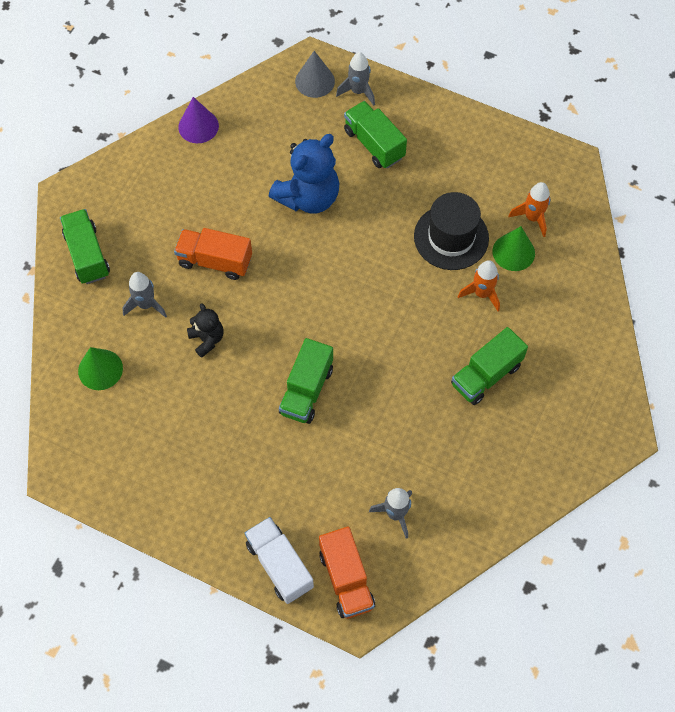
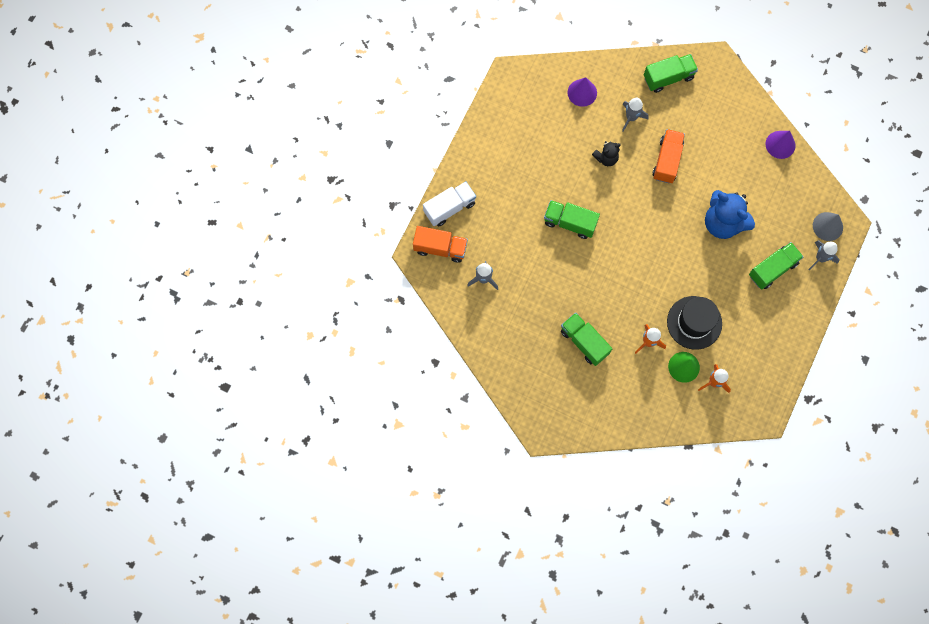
camera: 90 degrees right, 10 degrees up
green cone [78,347,123,390] -> purple cone [567,77,597,107]
orange truck [319,526,375,619] -> orange truck turned 150 degrees counterclockwise [413,226,468,263]

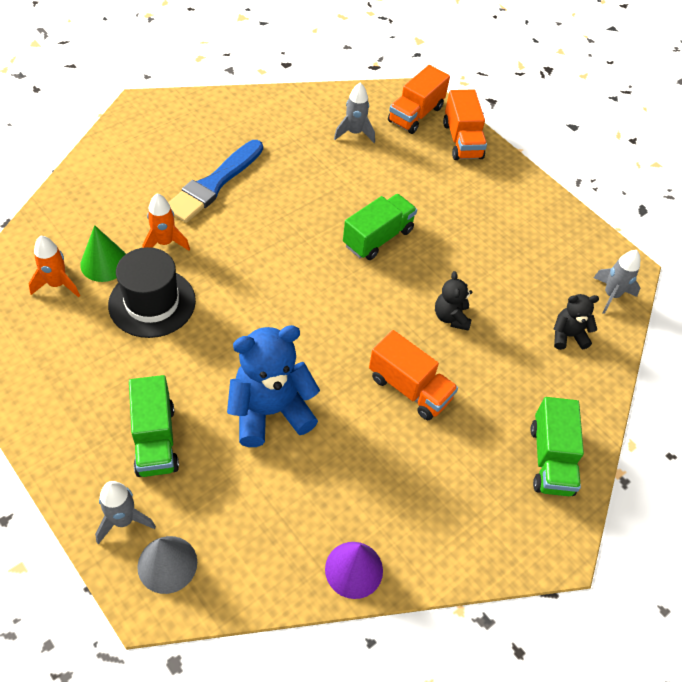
camera: 110 degrees right, 20 degrees down
white truck [423,181,476,227] -> orange truck [443,89,487,160]
green truck [561,313,612,366] -> blue brush [168,140,263,223]
purple cone [567,77,597,107] -> black teddy bear [553,294,599,350]
grey rocket [622,98,649,132] -> grey rocket moved to [593,250,640,314]

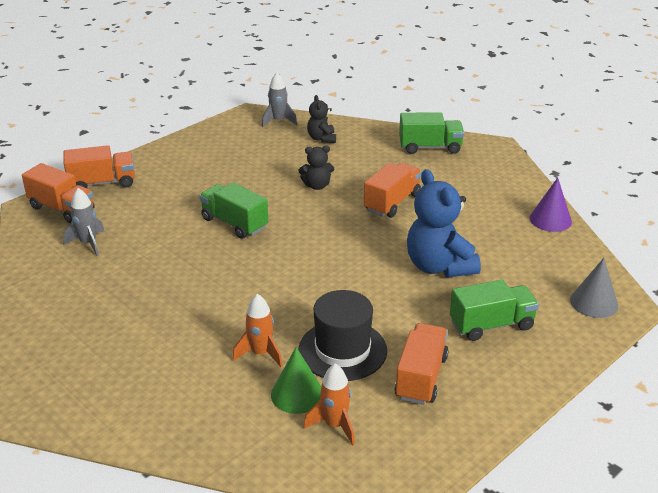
camera: 90 degrees left, 20 degrees down
grey rocket [95,481,156,544] -> none
blue brush [168,140,263,223] -> none
none -> orange truck [394,323,449,405]

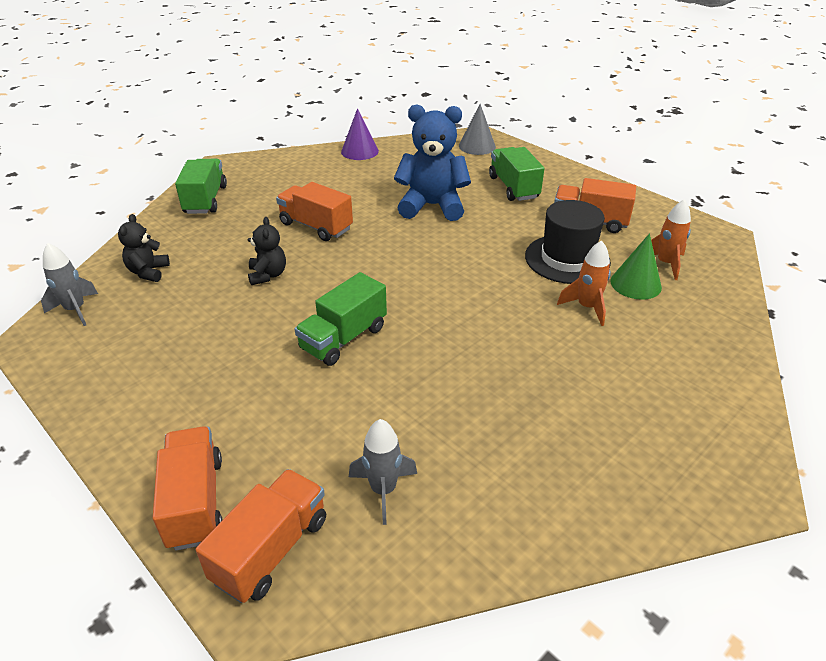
camera: 90 degrees left, 5 degrees up
black teddy bear [307,95,336,143] -> black teddy bear turned 105 degrees clockwise [118,214,170,282]
blue teddy bear [407,169,481,277] -> blue teddy bear turned 150 degrees counterclockwise [394,105,471,221]

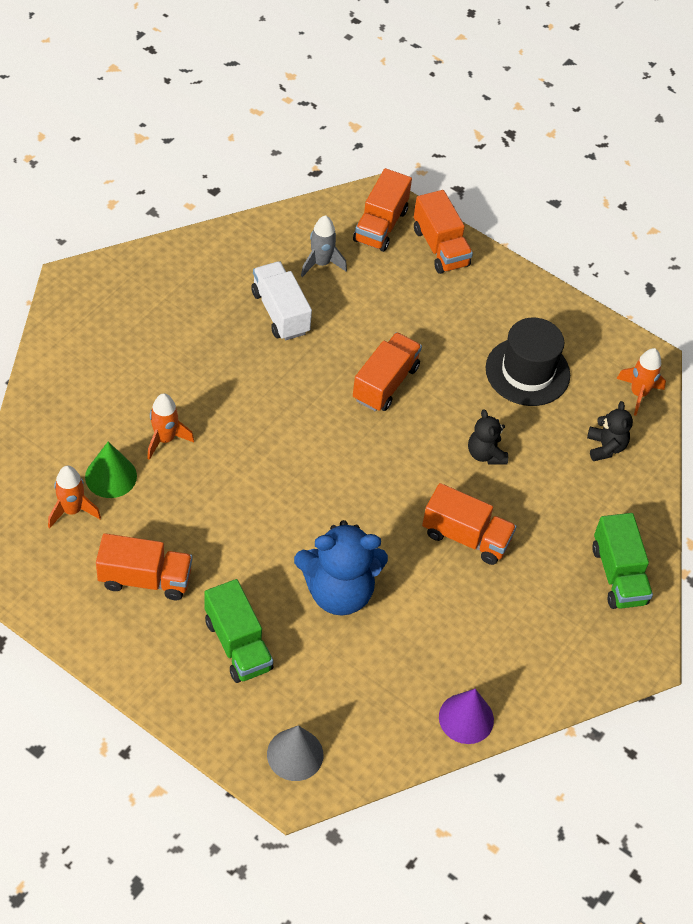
camera: 165 degrees right, 15 degrees up
grey rocket [41,243,98,326] -> orange rocket [616,348,666,416]
green truck [295,272,387,366] -> orange truck [353,332,422,412]
black hat [525,200,611,284] -> black hat moved to [486,318,570,406]
none -> white truck [251,261,312,340]

